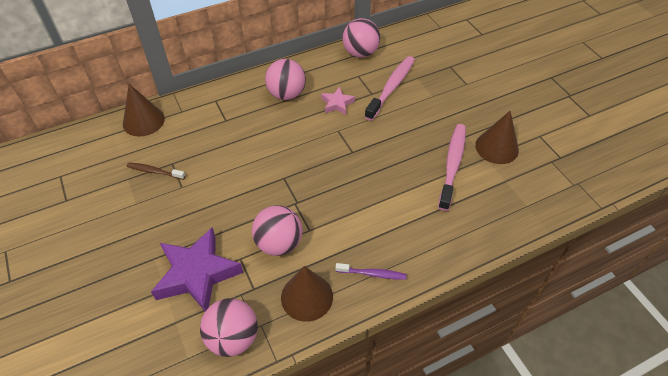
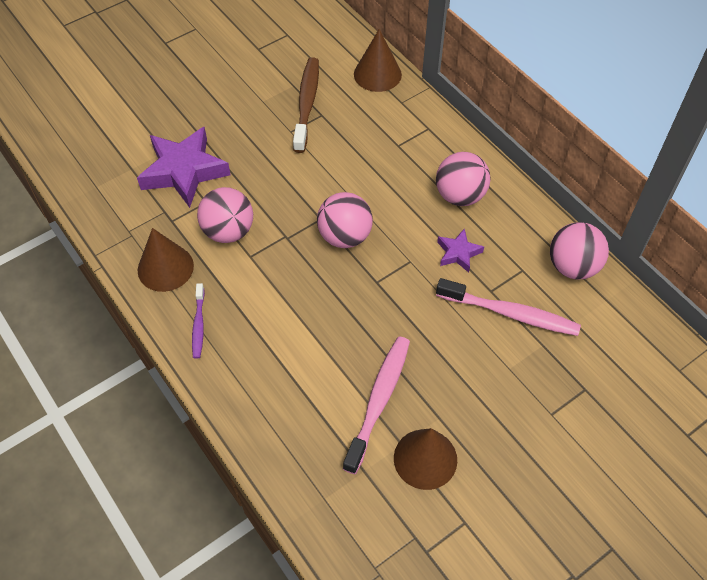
camera: 80 degrees right, 5 degrees up
brown toothbrush [127,162,185,180] -> brown toothbrush [293,57,319,153], size x1.81
pink ball [200,298,258,357] -> pink ball moved to [317,192,373,248]
pink star [321,87,355,115] -> purple star [437,228,484,272]
pink toothbrush [438,124,466,211] -> pink toothbrush turned 75 degrees counterclockwise [343,336,410,474]

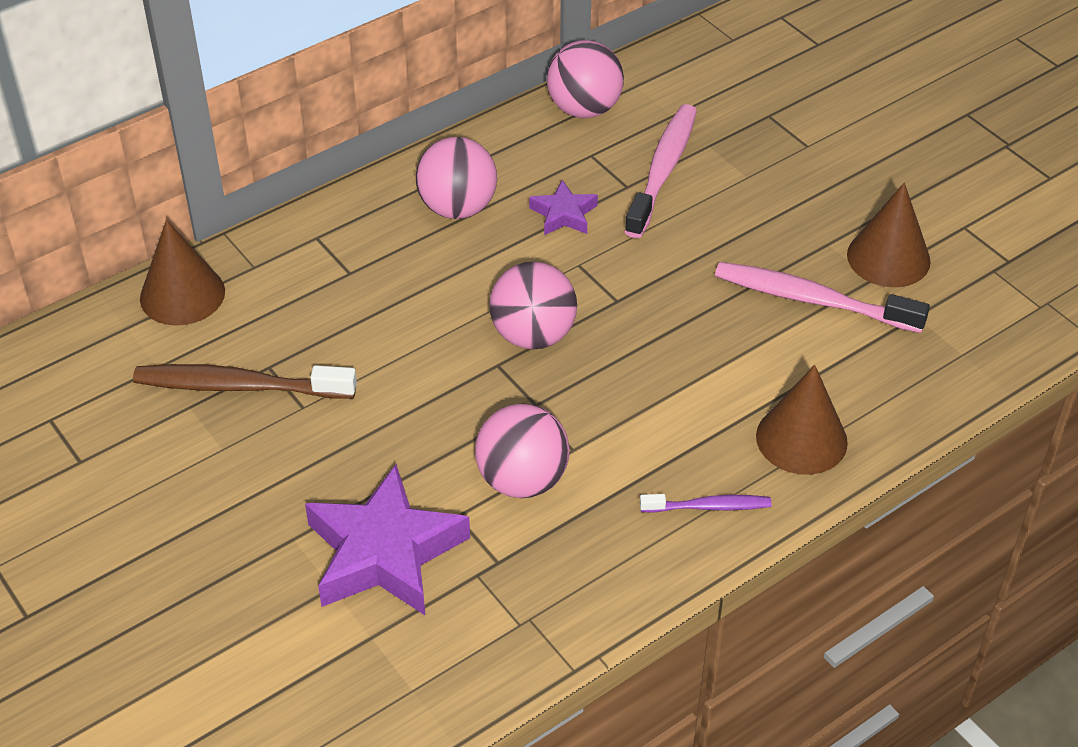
camera: 90 degrees left, 10 degrees down
brown cone [138,228,194,292] -> brown cone moved to [756,365,848,475]

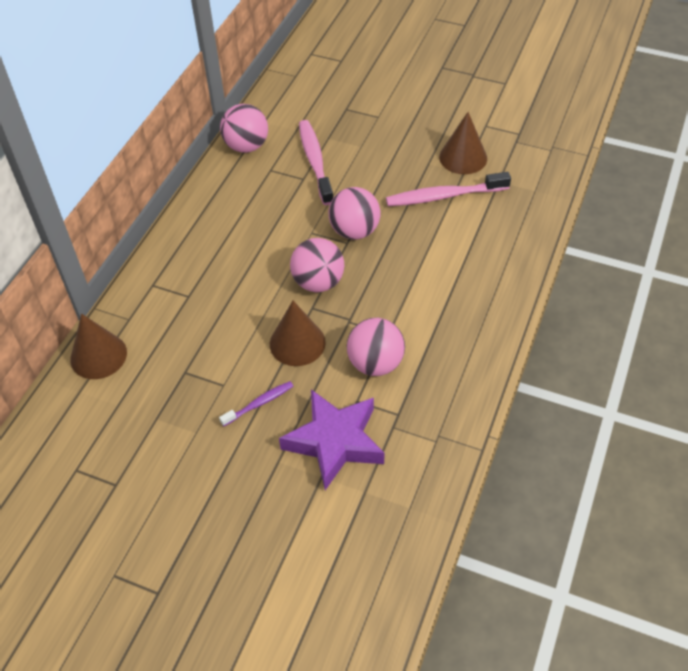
camera: 30 degrees left, 5 degrees up
brown toothbrush [133,364,357,399] -> none
pink ball [416,137,497,219] -> pink ball moved to [329,187,380,240]
purple star [529,180,598,235] -> none
purple toothbrush [640,494,772,513] -> purple toothbrush moved to [219,381,293,426]
brown cone [756,365,848,475] -> brown cone moved to [270,301,326,366]

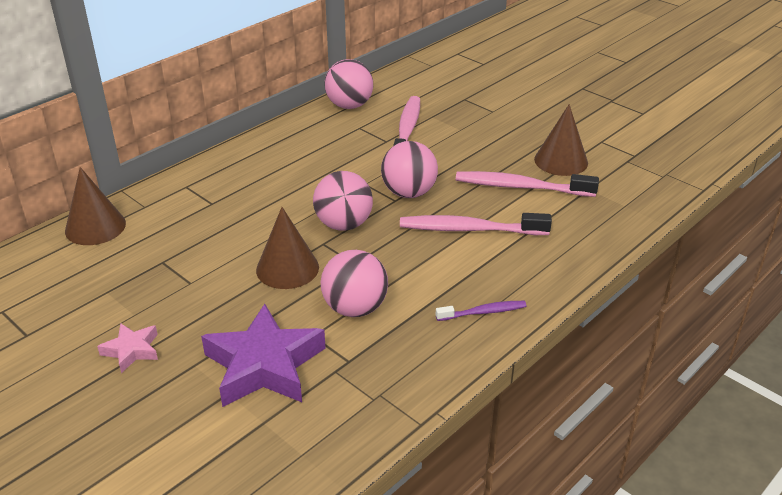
camera: 20 degrees right, 15 degrees down
purple toothbrush [219,381,293,426] -> purple toothbrush moved to [436,301,527,321]
none -> pink star [97,323,158,373]
none -> pink toothbrush [400,213,552,235]

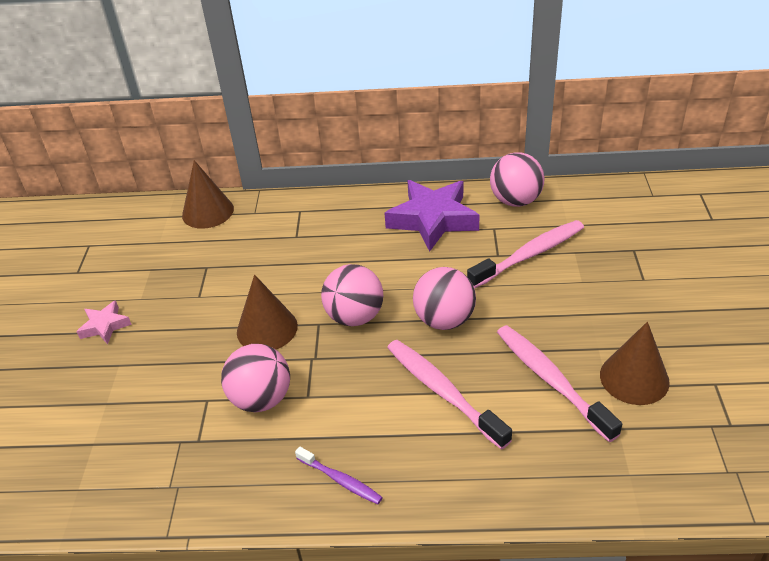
camera: 50 degrees right, 5 degrees up
purple star [201,304,326,407] -> purple star moved to [385,180,479,252]

